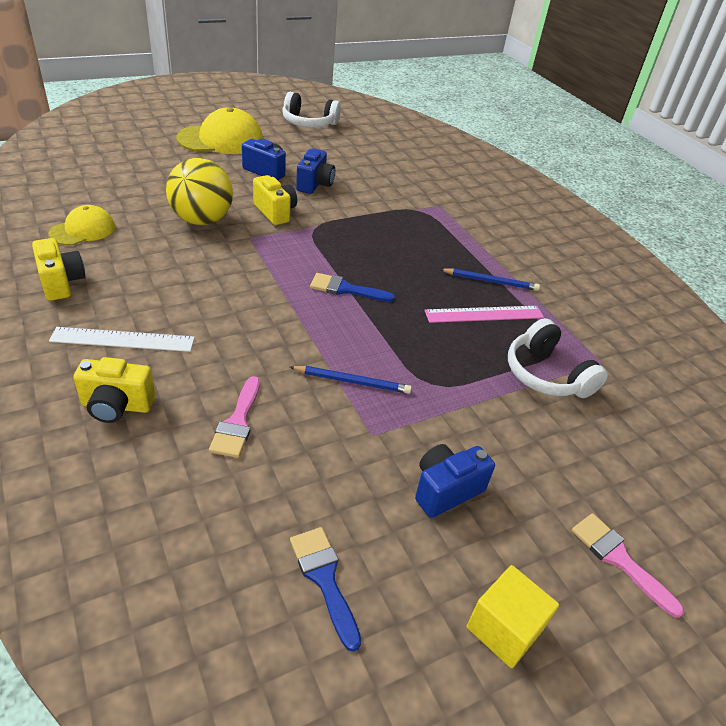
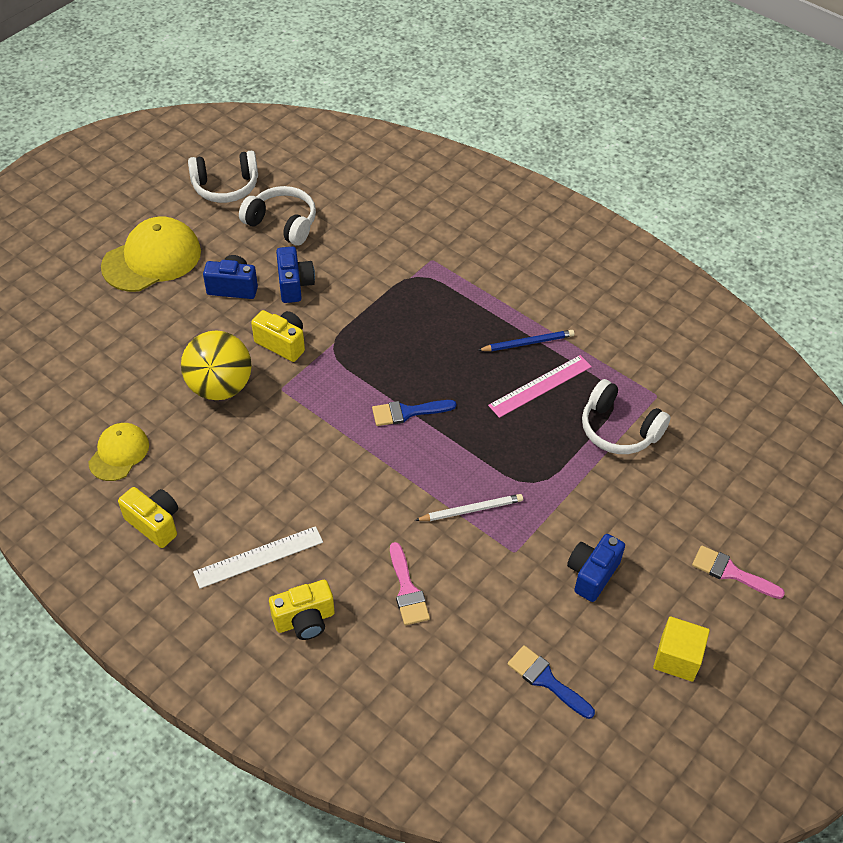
camera: 20 degrees left, 10 degrees up
blue pencil [290,366,412,394] -> white pencil [415,494,523,521]
none -> white headphones [239,186,316,246]

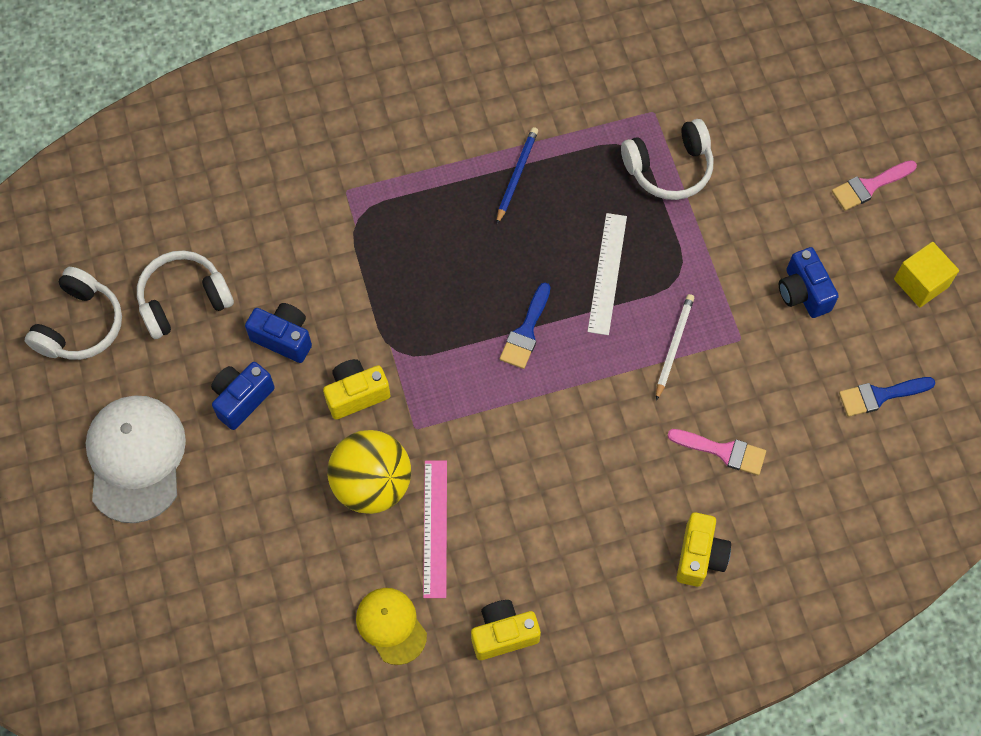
camera: 55 degrees left, 15 degrees up
yellow cap [101,217,201,292] -> white cap [86,395,186,523]
white ruler [193,526,323,589] -> white ruler moved to [588,213,627,335]
pink ruler [488,355,592,418] -> pink ruler moved to [423,461,447,598]

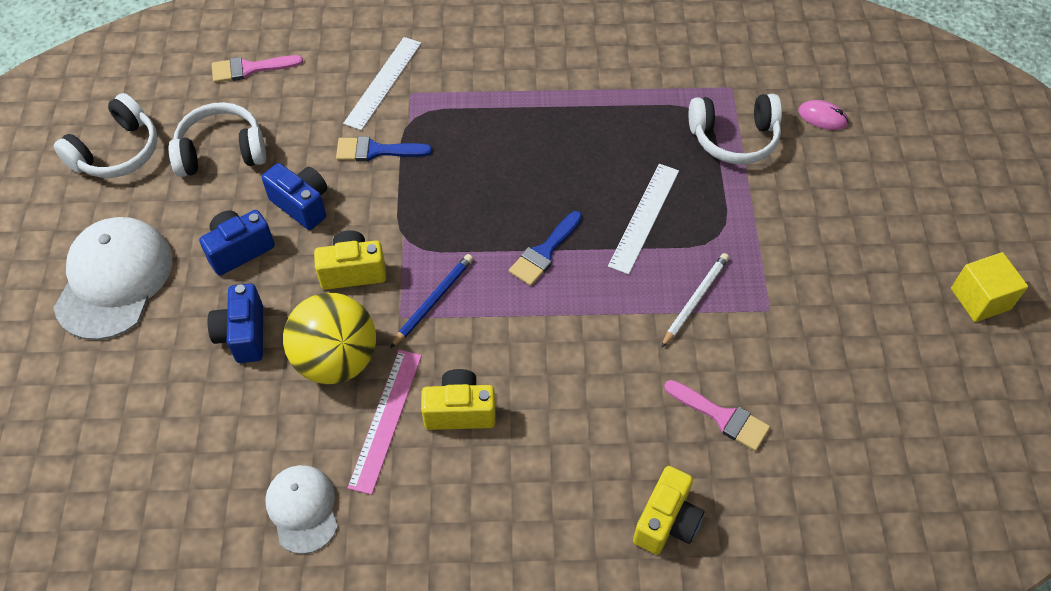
camera: 15 degrees right, 10 degrees down
yellow cap [356,588,427,665] -> white cap [265,465,338,554]
yellow camera [471,600,541,660] -> yellow camera moved to [421,369,496,430]
blue pencil [496,127,538,225] -> blue pencil moved to [390,254,473,348]
blue camera [779,247,839,318] -> blue camera moved to [207,284,263,363]
pink brush [832,160,917,211] -> pink brush moved to [212,55,303,83]
blue brush [839,377,935,417] -> blue brush moved to [336,136,432,161]
none -> white ruler [343,37,421,130]
none -> pink mouse [798,100,849,130]

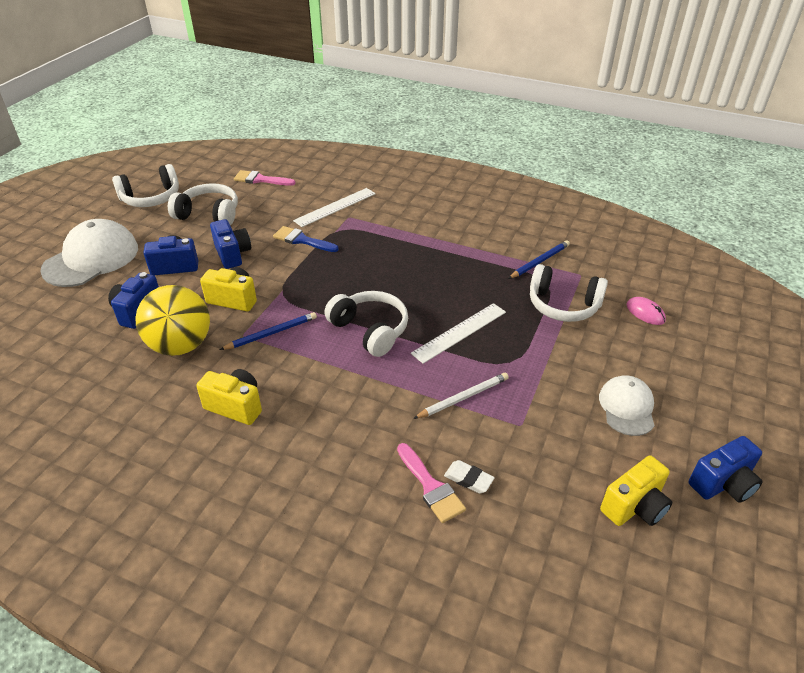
camera: 25 degrees right, 15 degrees down
white cap [265,465,338,554] -> white cap moved to [599,375,654,436]
pink ruler [347,350,422,495] -> none
blue brush [509,211,582,286] -> white headphones [324,291,408,357]
yellow camera [633,466,705,555] -> yellow camera moved to [600,455,672,526]
yellow cube [951,252,1028,322] -> blue camera [689,436,763,503]
none -> white eraser [444,460,495,493]
none -> blue pencil [508,240,570,279]

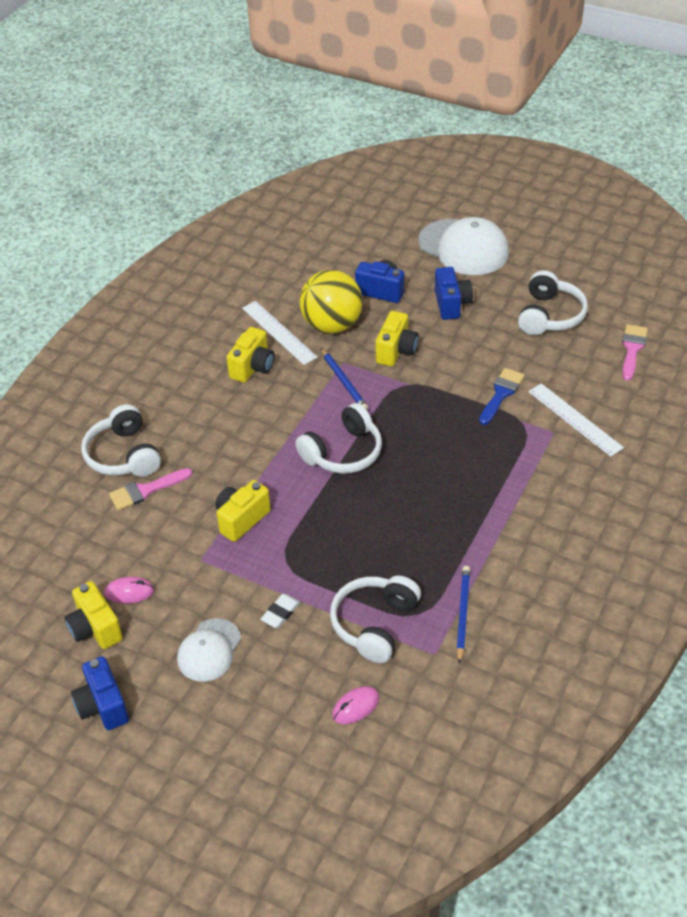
camera: 95 degrees right, 5 degrees up
white headphones [112,164,179,207] -> white headphones moved to [81,404,161,477]
blue camera [210,219,251,269] -> none
white ruler [411,303,506,364] -> white ruler moved to [242,301,318,365]
white pencil [413,373,509,419] -> yellow camera [215,480,271,542]
white eraser [444,460,495,493] -> white eraser moved to [260,594,301,628]
blue pencil [508,240,570,279] -> blue pencil turned 135 degrees counterclockwise [456,566,470,664]
white cap [599,375,654,436] -> white cap turned 105 degrees clockwise [177,618,241,682]
none -> pink mouse [104,577,154,604]

